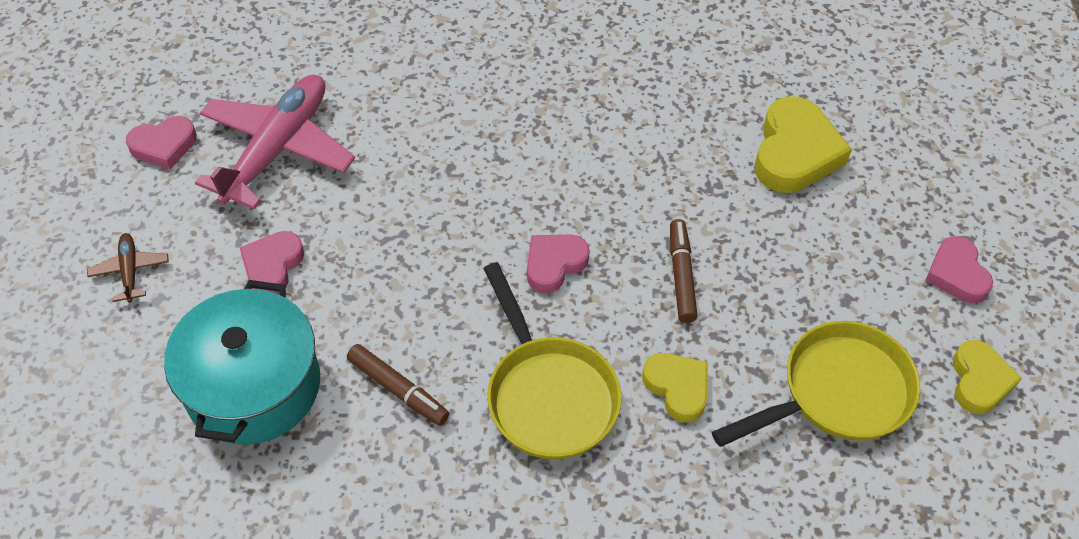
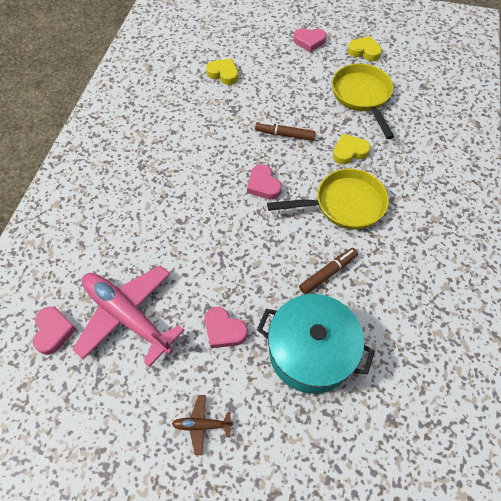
camera: 75 degrees left, 5 degrees up
pink heart [126,116,197,169] -> pink heart moved to [33,307,76,355]
yellow heart [755,96,852,193] -> yellow heart [206,58,238,85], size x0.62

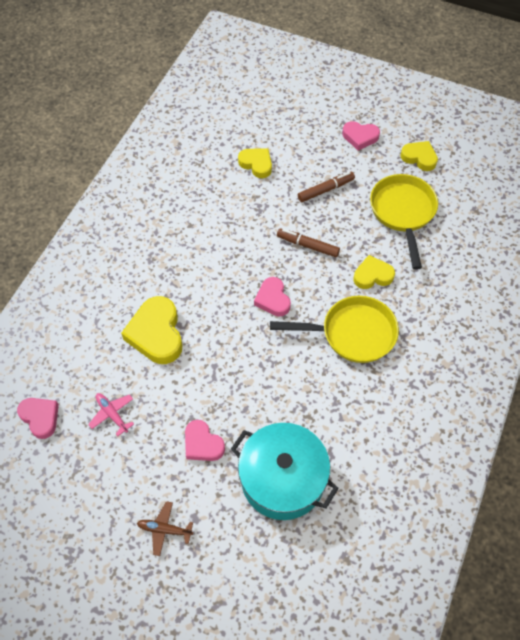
camera: 10 degrees right, 0 degrees up
pink heart [33,307,76,355] -> pink heart turned 45 degrees counterclockwise [17,398,59,439]
pink plane [72,266,184,367] -> pink plane [88,393,134,436], size x0.44
brown marker [299,248,358,294] -> brown marker moved to [298,172,355,202]
none -> yellow heart [121,296,182,364]

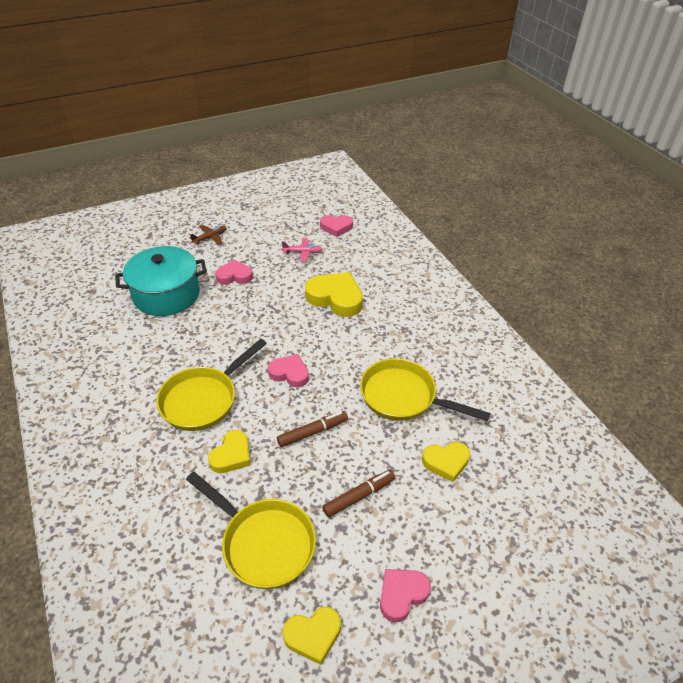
camera: 130 degrees right, 15 degrees down
brown marker [298,172,355,202] -> brown marker turned 135 degrees counterclockwise [323,470,396,517]
none -> yellow pan [360,358,490,421]

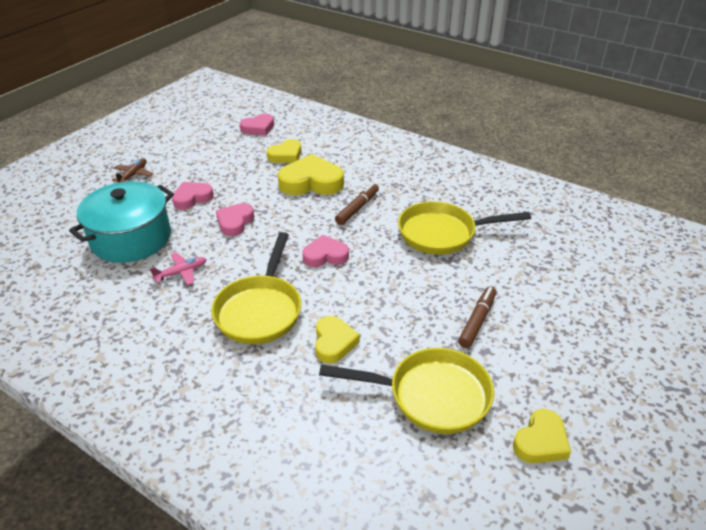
camera: 30 degrees left, 5 degrees down
brown marker [277,411,348,447] -> brown marker moved to [335,183,379,225]
pink plane [282,238,323,262] -> pink plane moved to [150,253,207,285]
pink heart [380,569,431,622] -> pink heart moved to [216,203,254,236]
yellow heart [422,442,470,482] -> yellow heart moved to [267,139,302,163]

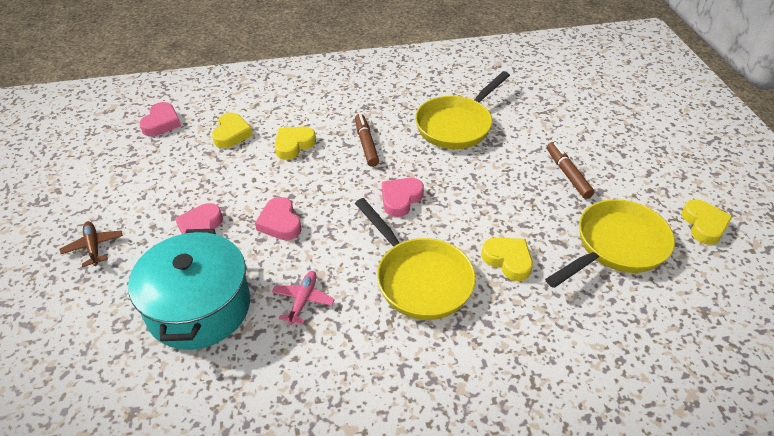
camera: 45 degrees left, 5 degrees up
yellow heart [278,154,344,195] -> yellow heart [274,126,316,160], size x0.62

